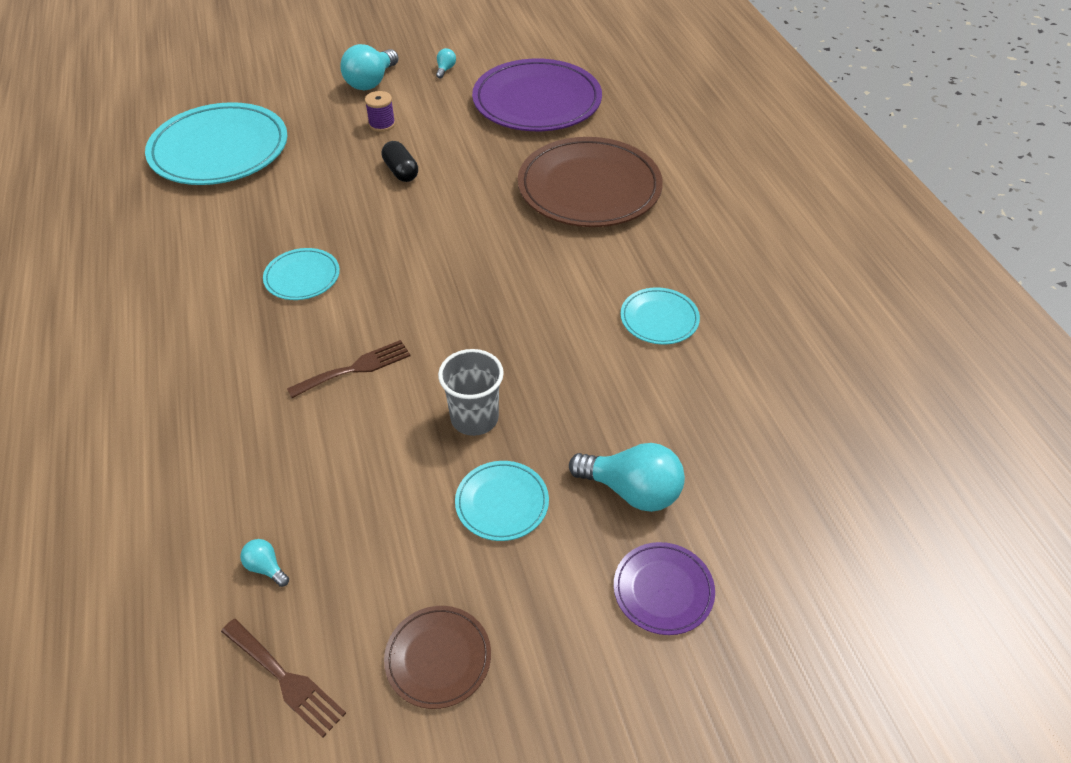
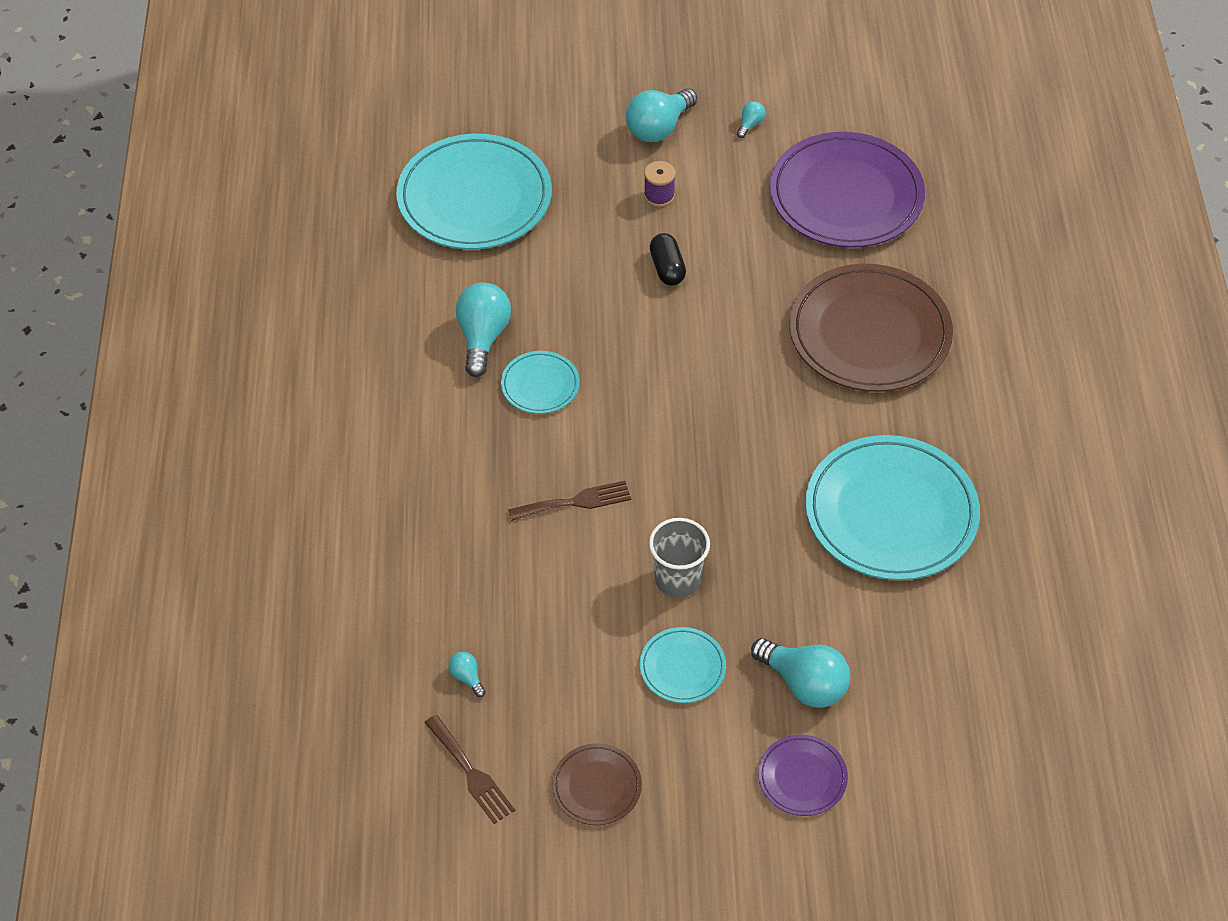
camera: 15 degrees right, 5 degrees up
turquoise plate [621,287,700,344] -> turquoise plate [805,435,980,580], size x2.11
none -> turquoise light bulb [456,282,511,377]

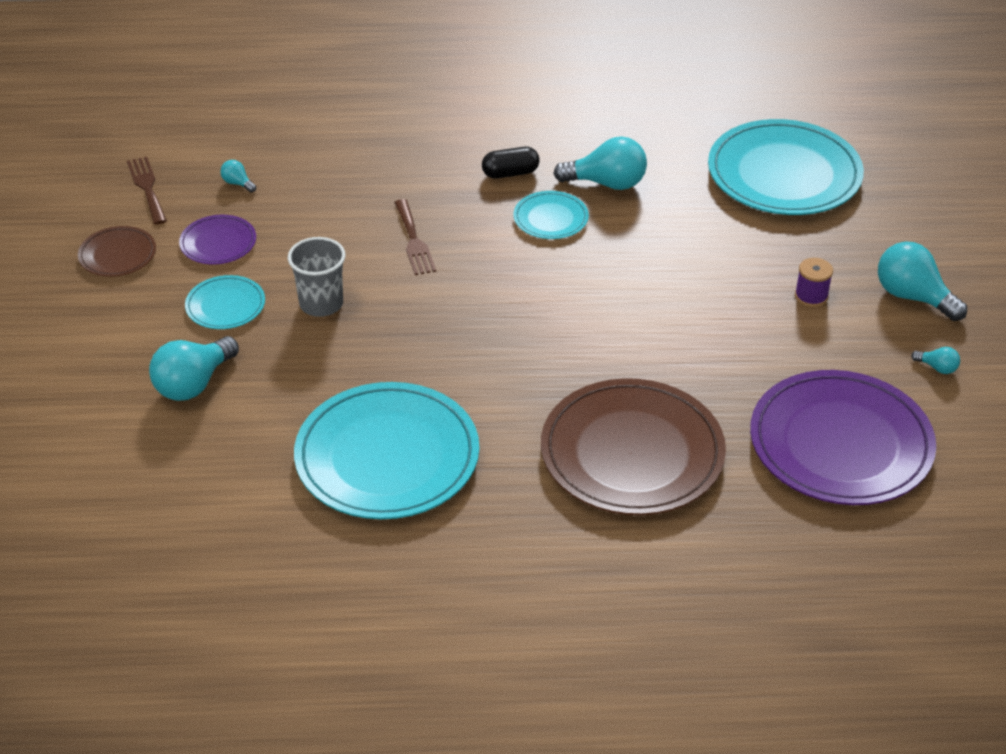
camera: 90 degrees right, 10 degrees down
brown fork [424,715,515,824] -> brown fork turned 105 degrees clockwise [127,157,167,225]
turquoise light bulb [449,652,486,697] -> turquoise light bulb turned 105 degrees counterclockwise [220,160,256,192]
black capsule [650,233,686,286] -> black capsule moved to [482,147,540,179]
purple plate [758,734,848,816] -> purple plate moved to [179,215,256,264]

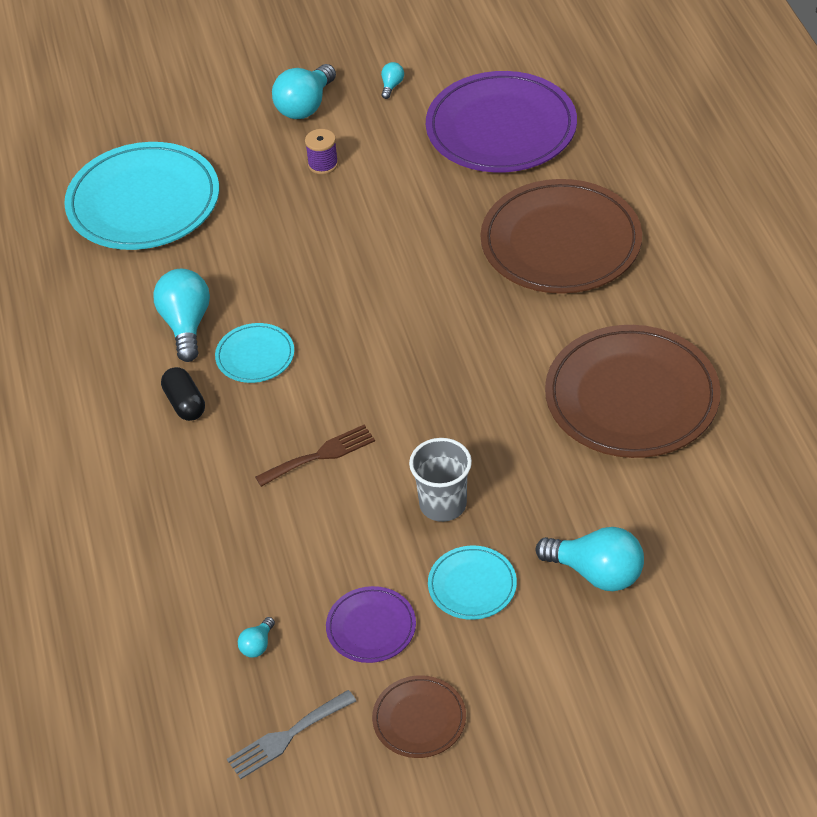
camera: 100 degrees left, 5 degrees up
brown fork [127,157,167,225] -> grey fork [227,690,356,779]
turquoise plate [294,382,479,519] -> brown plate [545,325,721,458]

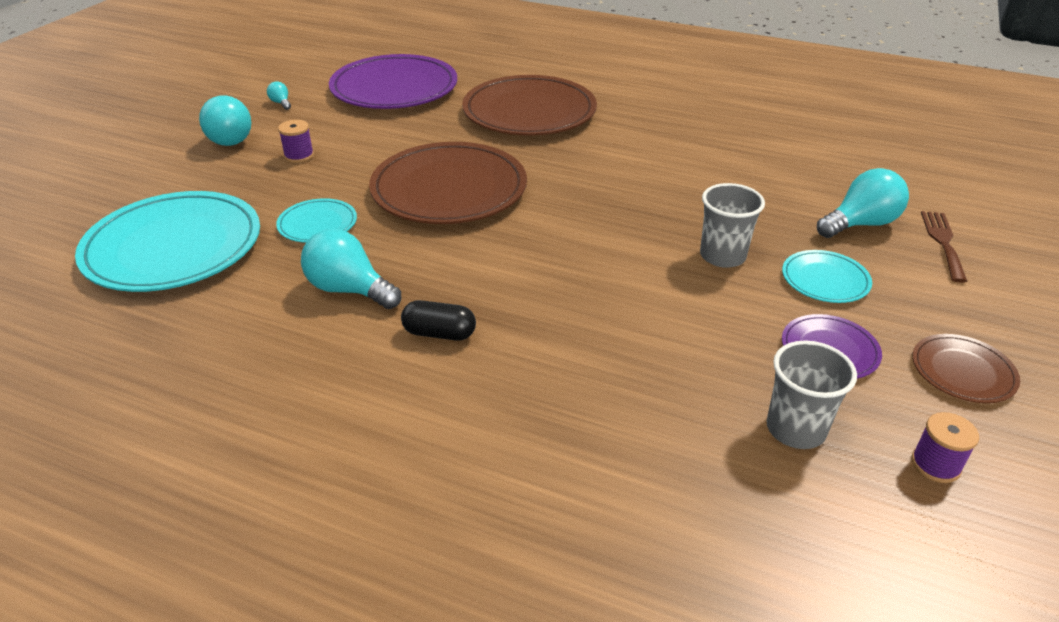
camera: 55 degrees left, 10 degrees down
turquoise plate [215,323,294,383] -> turquoise plate moved to [276,198,357,243]
grey fork [227,690,356,779] -> purple spool [911,412,979,483]
turquoise light bulb [238,617,275,658] -> grey cup [766,340,857,449]
brown fork [255,425,375,487] -> brown fork moved to [921,211,967,283]
brown plate [545,325,721,458] -> brown plate moved to [369,142,527,224]

